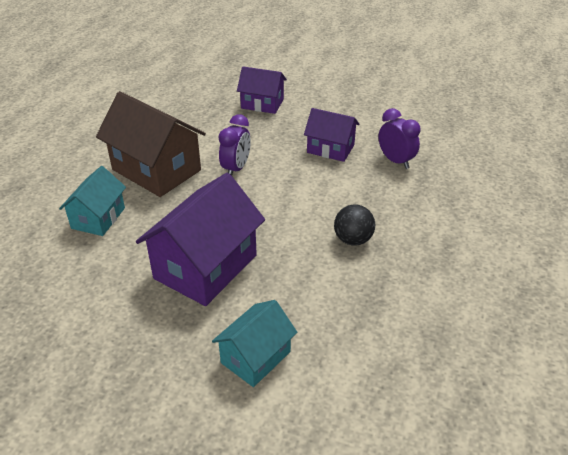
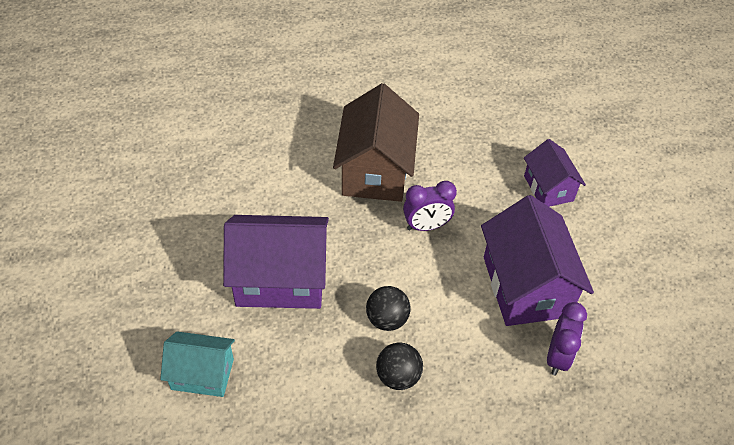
camera: 55 degrees right, 10 degrees up
turquoise house [59,166,126,236] -> none
purple house [304,108,360,162] -> purple house [481,195,594,326], size x1.71
none -> black ball [366,286,411,331]

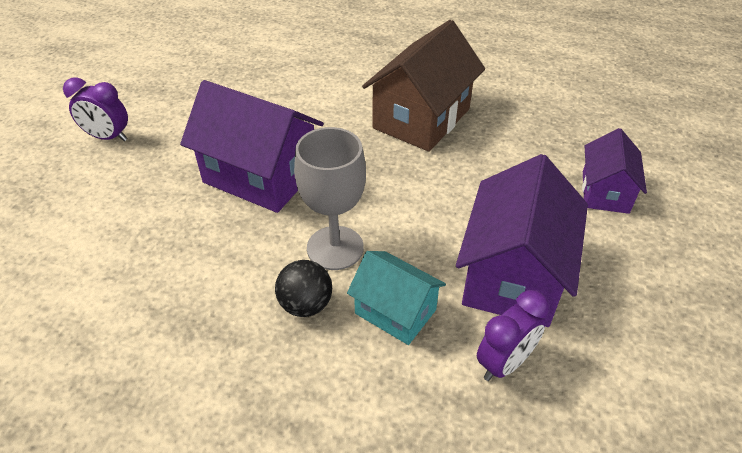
camera: 30 degrees right, 5 degrees down
turquoise house [160,331,235,397] -> turquoise house moved to [347,251,446,345]
black ball [366,286,411,331] -> grey goblet [294,127,366,270]
purple clock [403,181,457,231] -> purple clock moved to [63,77,128,141]

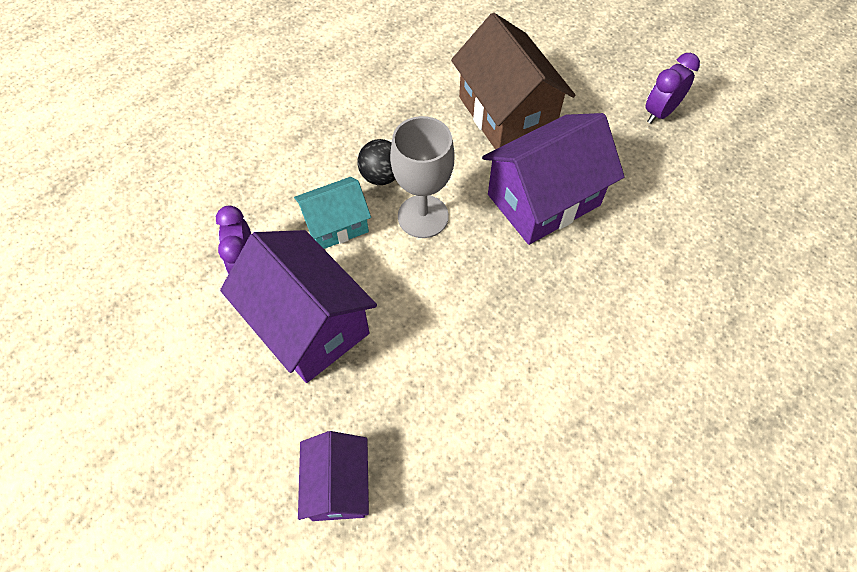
camera: 120 degrees right, 15 degrees up
brown house [362,20,485,152] -> brown house moved to [451,13,576,149]
purple house [582,128,647,214] -> purple house turned 45 degrees clockwise [298,431,369,521]

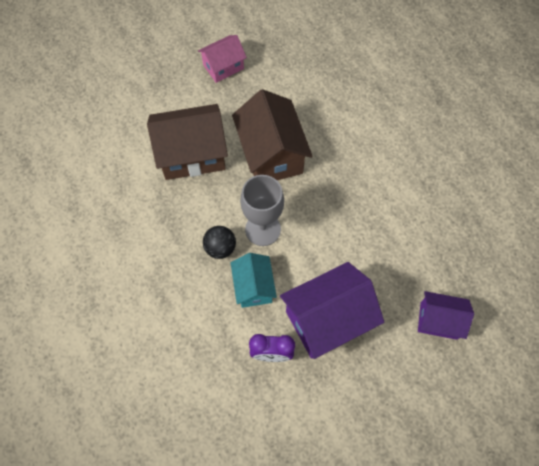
camera: 75 degrees left, 5 degrees up
purple house [482,113,625,245] -> brown house [232,89,313,180]
purple clock [645,53,700,124] -> pink house [198,35,247,83]

